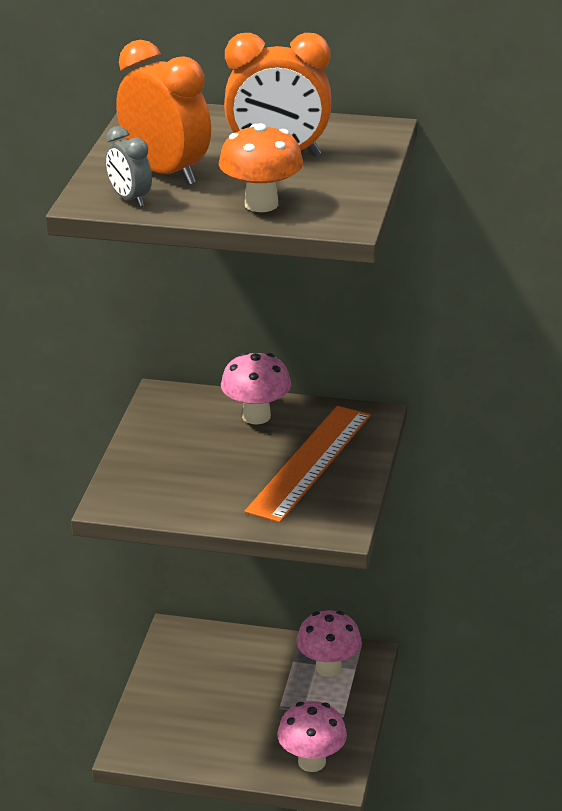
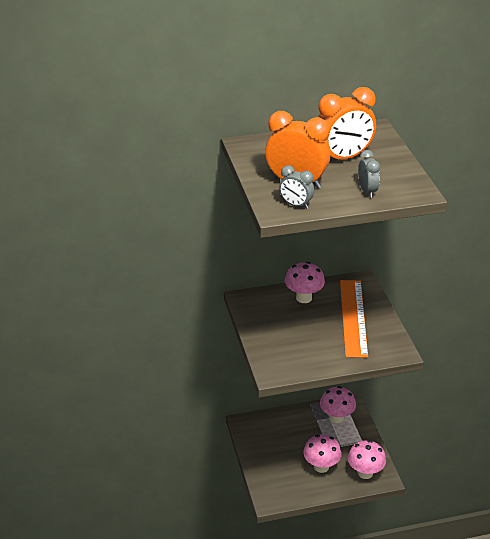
camera: 25 degrees left, 5 degrees up
orange mushroom [219,123,303,212] -> grey clock [358,150,380,198]
none -> pink mushroom [303,434,342,473]

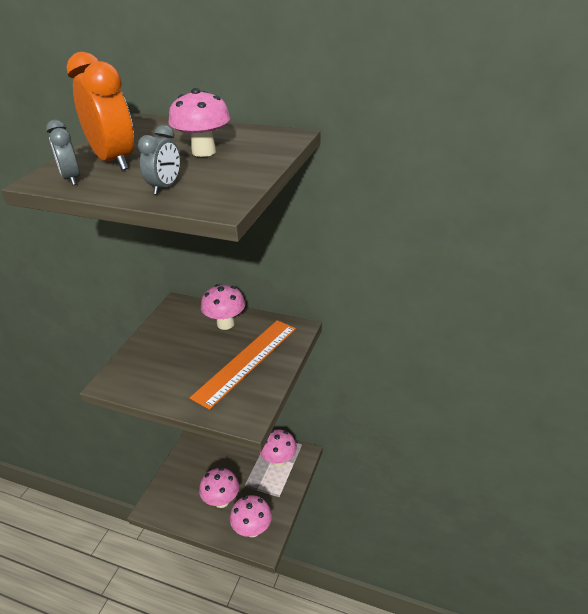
camera: 35 degrees right, 0 degrees up
orange clock [318,87,376,159] -> pink mushroom [169,88,231,157]

